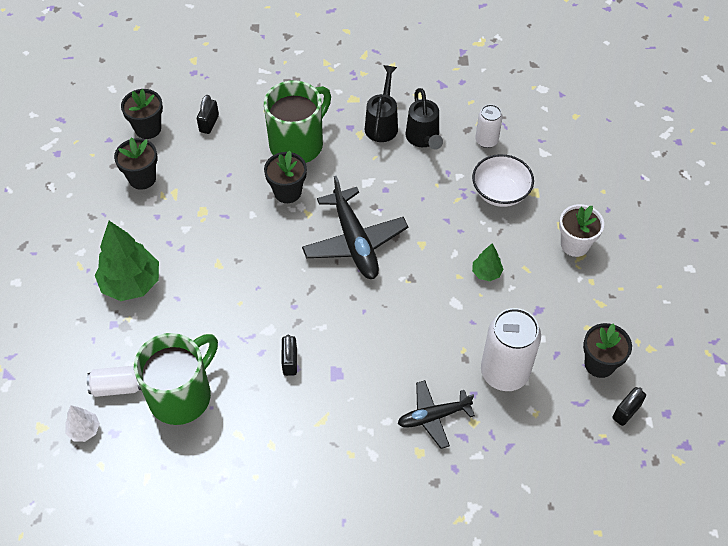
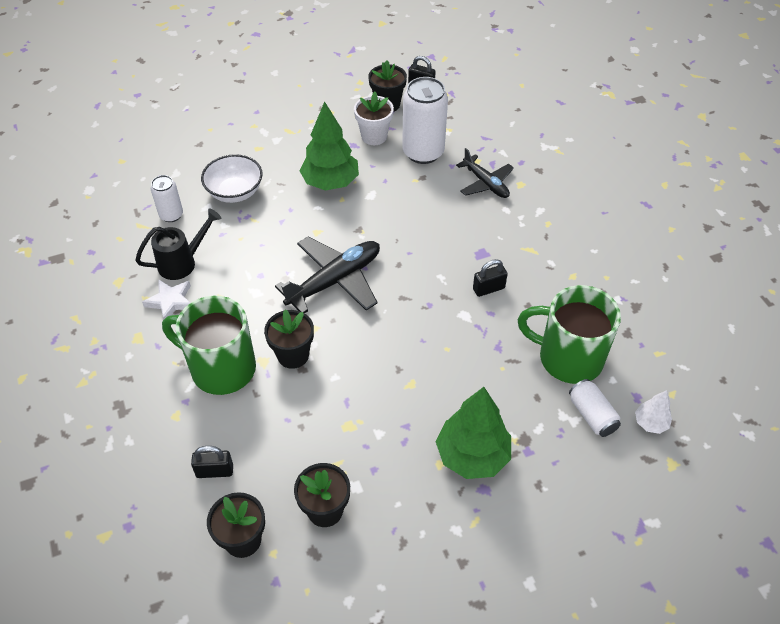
camera: 110 degrees left, 5 degrees down
black watering can [365,65,398,142] -> white star [142,280,191,319]
green tree [472,243,504,281] -> green tree [299,101,359,190], size x2.02
white flower pot [559,204,604,257] -> white flower pot moved to [354,91,394,145]

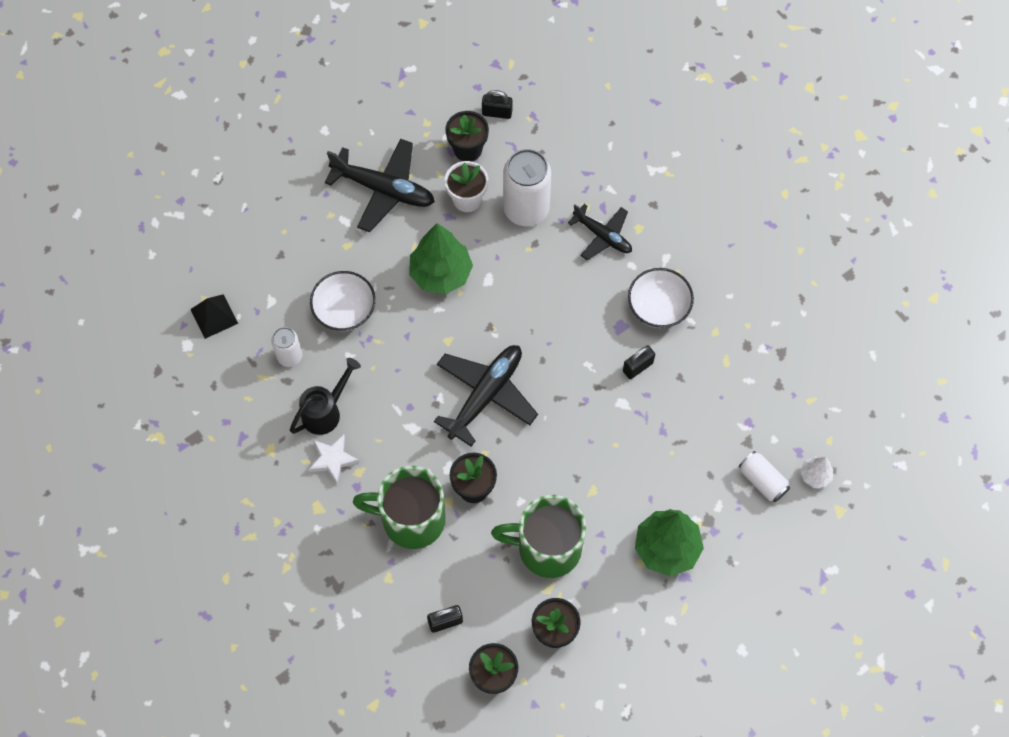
camera: 15 degrees left, 15 degrees up
green mug [518,285,621,384] -> green mug moved to [491,495,586,578]
none -> black pyramid [190,294,238,339]
none -> black plane [325,139,435,232]
none -> white bowl [628,268,694,328]

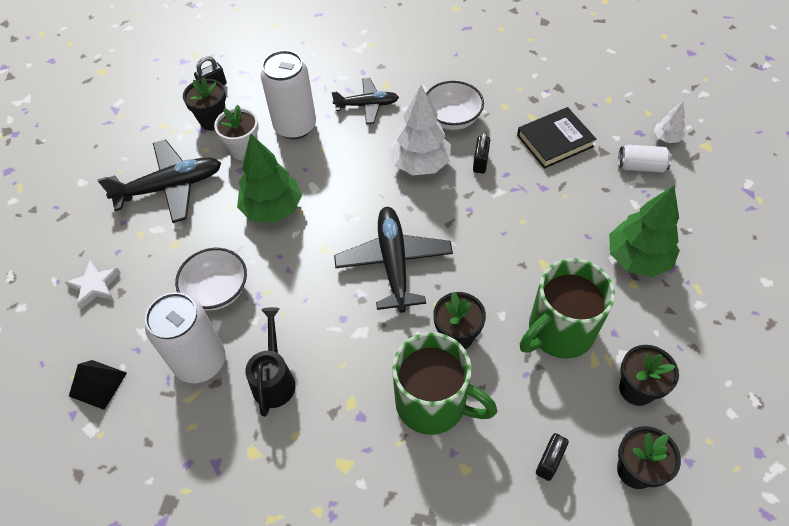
camera: 40 degrees left, 10 degrees down
white can [271,327,302,367] -> white can [145,292,225,383], size x1.85
white star [308,434,360,484] -> white star moved to [65,261,121,309]
green mug [353,466,445,549] -> green mug turned 120 degrees counterclockwise [392,332,497,435]
none -> white tree [389,85,451,175]
none -> black book [517,107,596,169]

